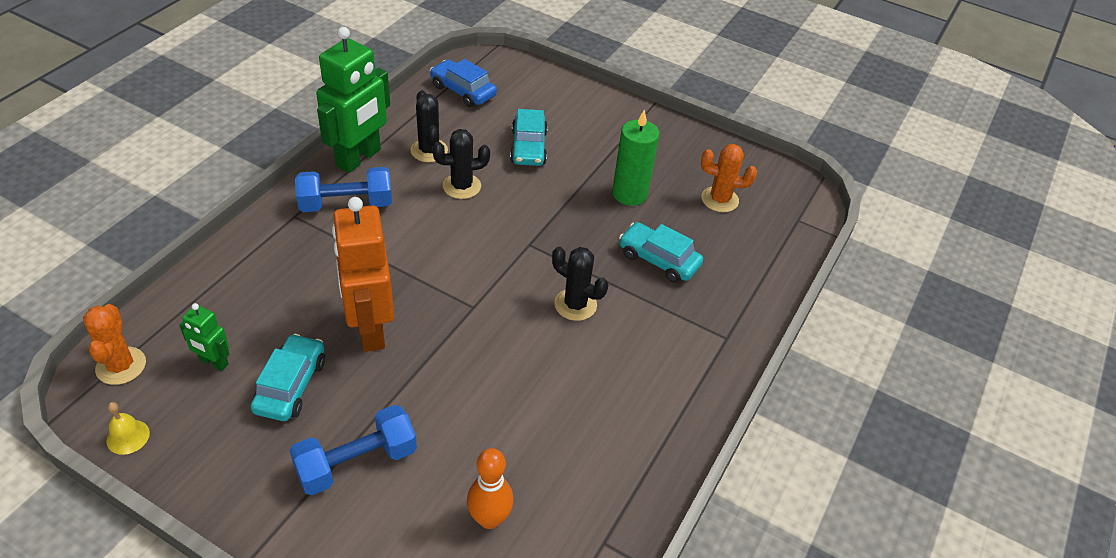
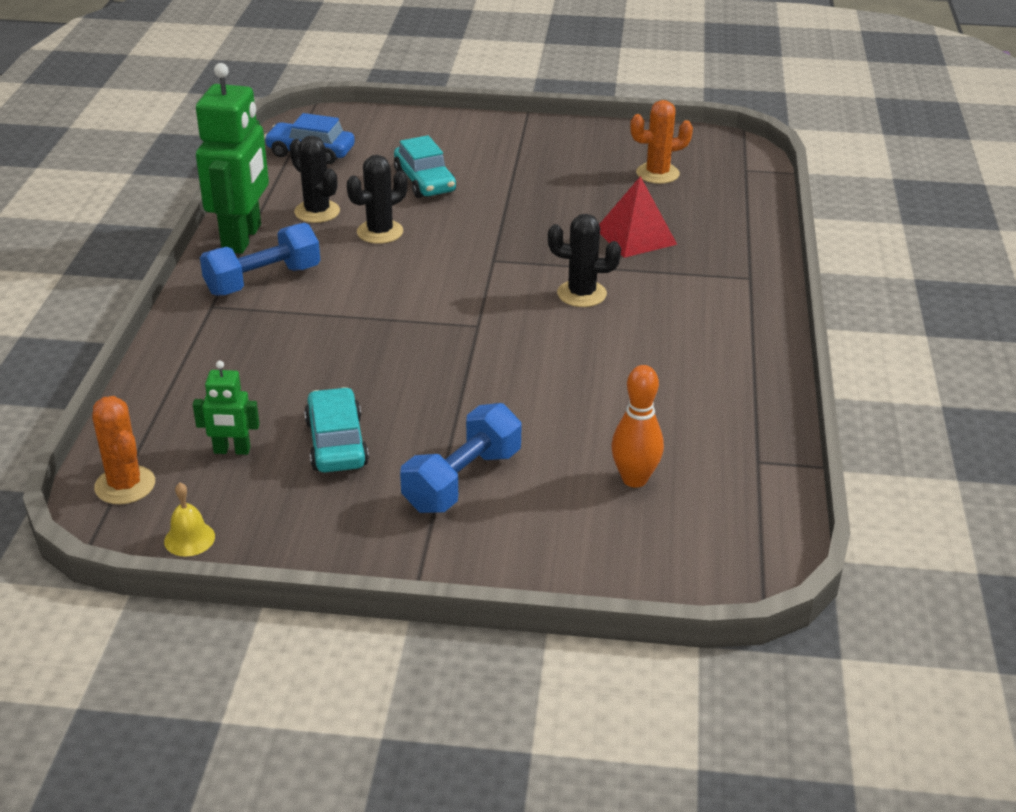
camera: 20 degrees left, 10 degrees down
orange robot [332,197,394,352] -> none
green candle [612,110,659,206] -> none
turquoise car [619,222,703,283] -> red pyramid [599,176,677,258]

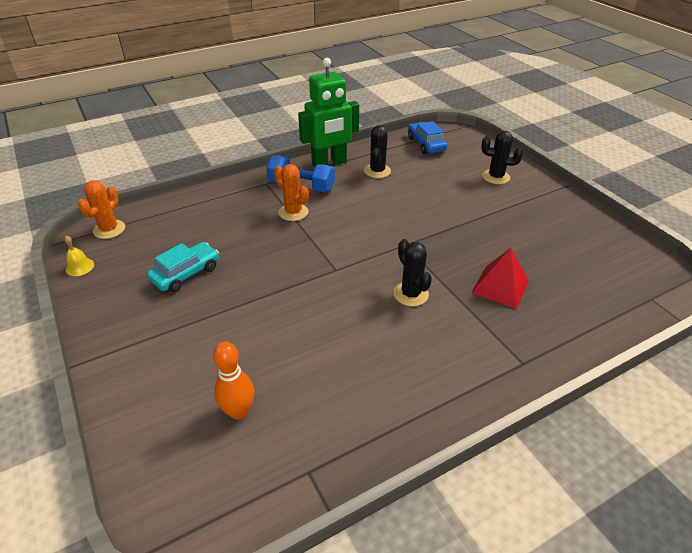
camera: 55 degrees right, 5 degrees up
green robot [193,361,260,455] -> none
black cactus [347,155,408,244] -> black cactus moved to [481,131,523,184]
turquoise car [394,135,456,198] -> none
blue dumbbell [400,403,522,513] -> none
orange cactus [630,100,693,184] -> orange cactus moved to [274,164,309,221]

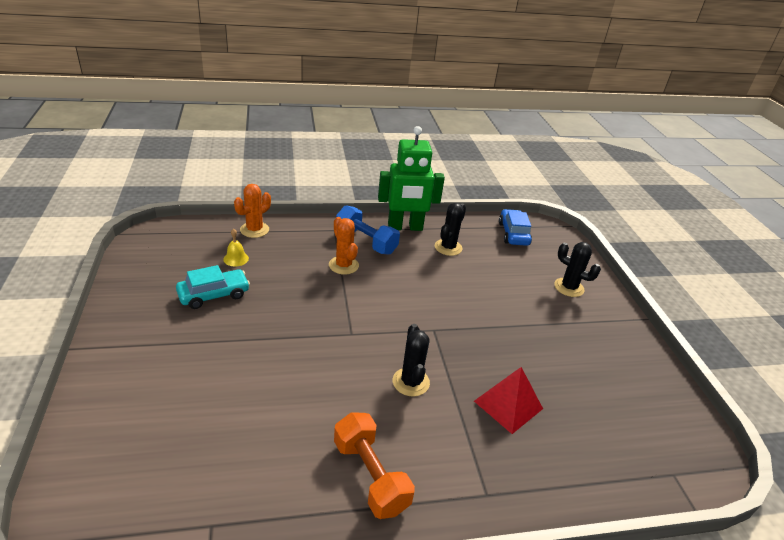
camera: 15 degrees right, 5 degrees down
yellow bell [64,236,94,276] -> yellow bell moved to [223,229,249,266]
orange cactus [78,180,125,239] -> orange cactus moved to [234,184,271,238]
orange bowling pin [213,342,255,420] -> none
none -> orange dumbbell [334,412,415,519]

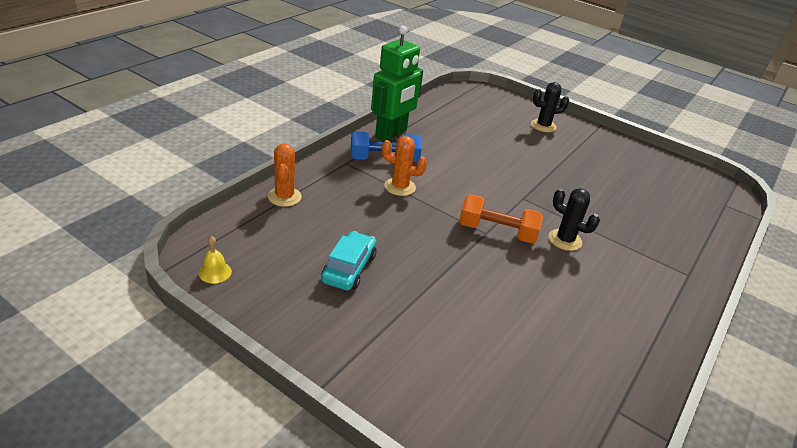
camera: 45 degrees left, 0 degrees up
yellow bell [223,229,249,266] -> yellow bell moved to [199,236,232,283]
orange dumbbell [334,412,415,519] -> orange dumbbell moved to [459,194,543,243]
black cactus [435,203,466,256] -> none
red pyramid [474,367,543,434] -> none
blue car [499,209,532,246] -> none

